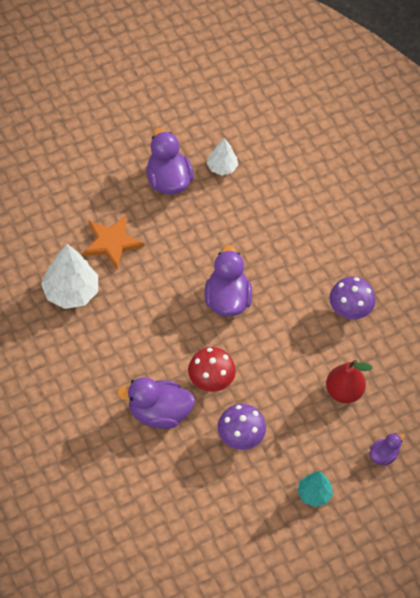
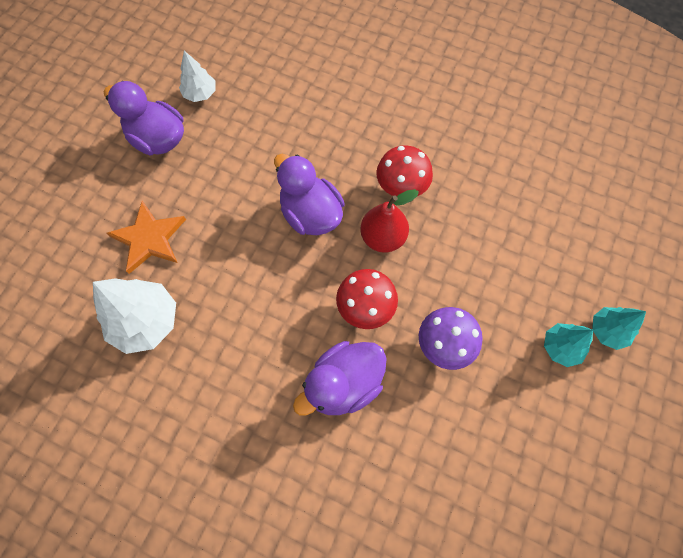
camera: 35 degrees left, 10 degrees up
red pear [326,360,373,403] -> red pear moved to [360,189,419,253]
purple mushroom [329,277,376,319] -> none
purple duck [370,433,405,466] -> none
none -> red mushroom [376,146,433,196]
none -> turquoise tree [592,307,646,350]

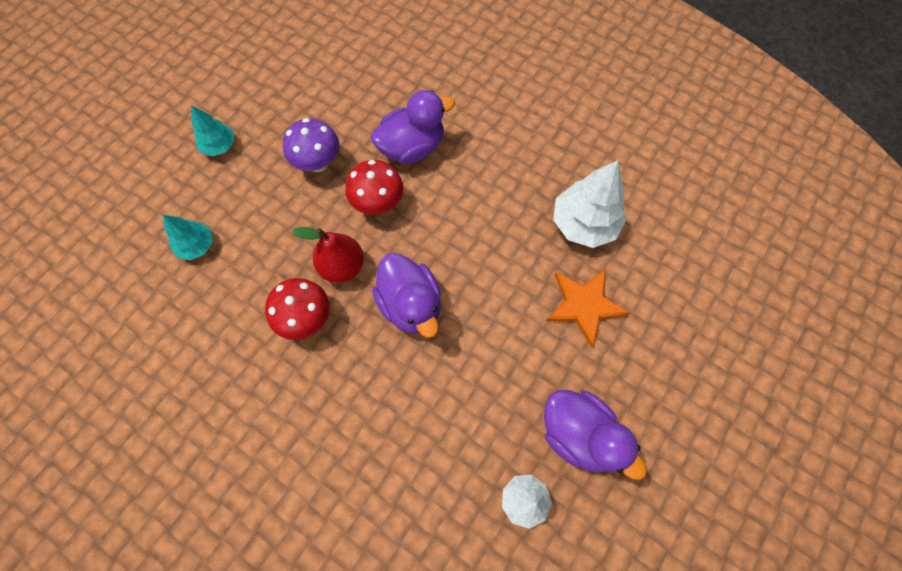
camera: 170 degrees left, 0 degrees up
turquoise tree [592,307,646,350] -> turquoise tree moved to [163,215,213,260]

